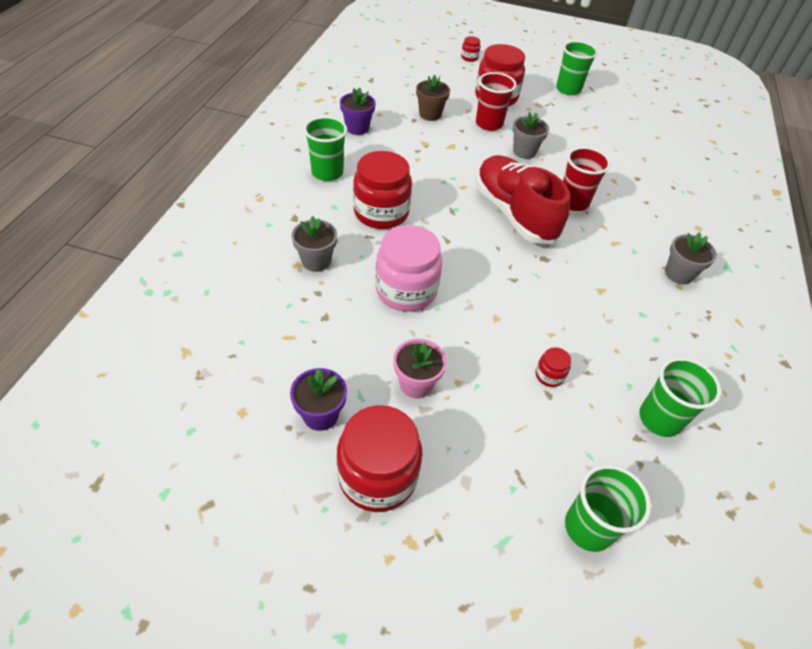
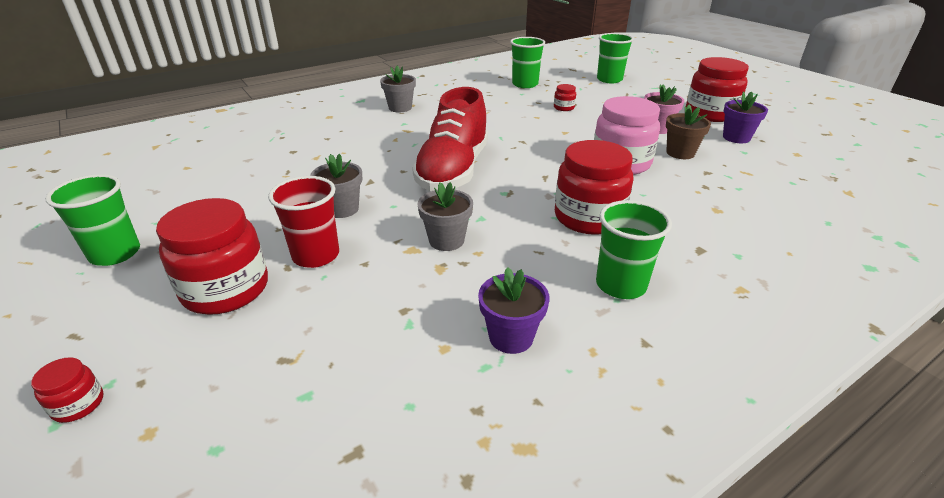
camera: 135 degrees left, 15 degrees down
grey flower pot [292,216,337,272] -> grey flower pot moved to [418,182,473,251]
brown flower pot [416,75,450,121] -> brown flower pot moved to [666,104,711,159]
red cup [563,147,611,211] -> none

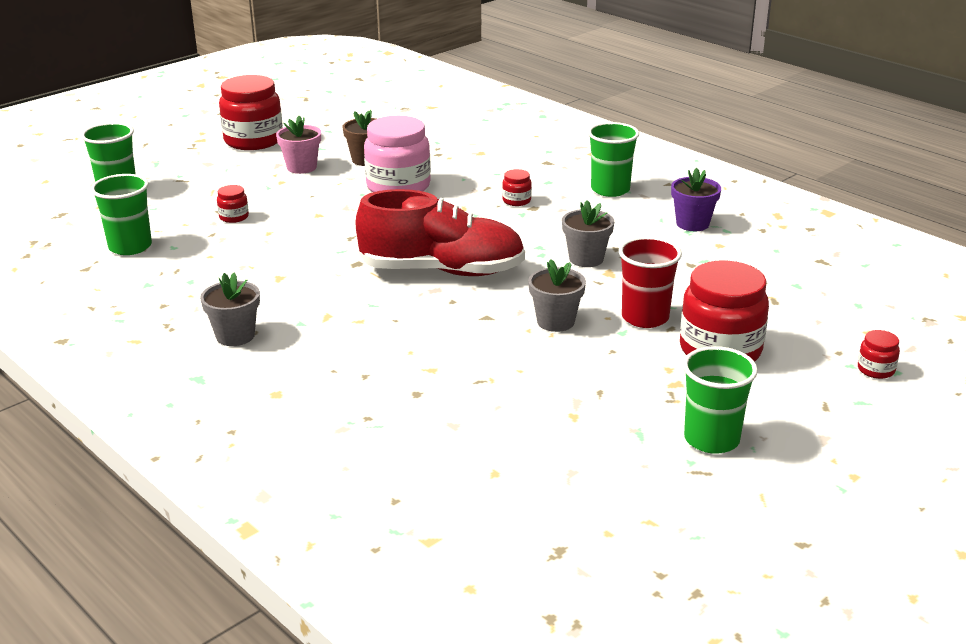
camera: 100 degrees left, 5 degrees down
red jar [555,140,634,235] -> red jar [502,169,532,206], size x0.44
purple flower pot [723,91,768,143] -> none

